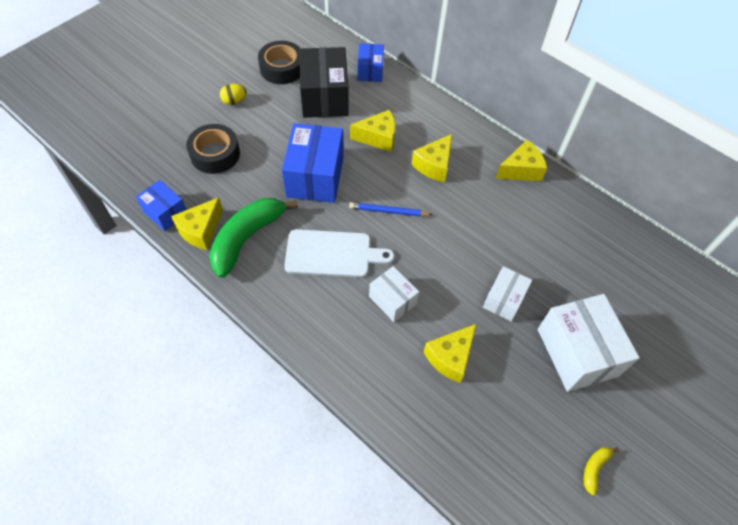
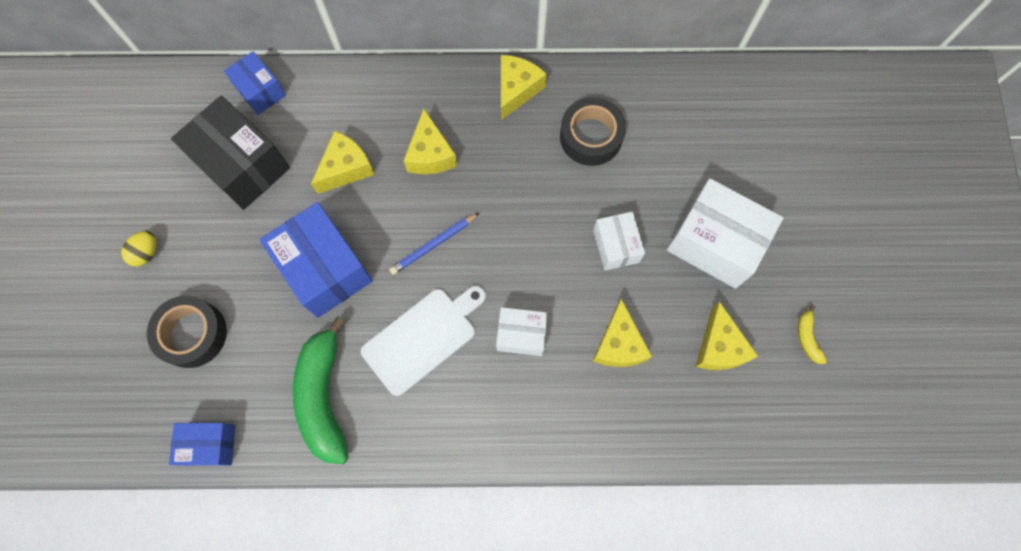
camera: 40 degrees left, 15 degrees up
yellow cheese [171,198,223,250] -> yellow cheese moved to [696,301,758,370]
black tape [258,41,300,84] -> black tape moved to [560,97,626,166]

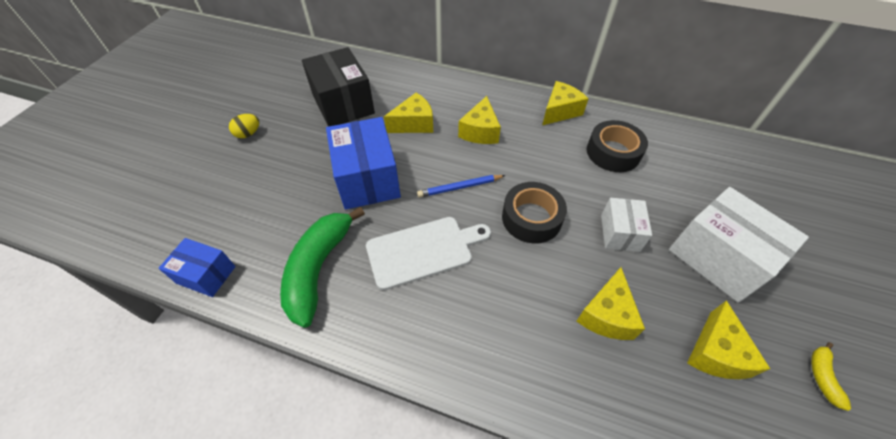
camera: 20 degrees right, 20 degrees down
black tape [147,296,227,368] -> black tape moved to [502,182,567,244]
blue box [224,51,286,115] -> none
white box [496,307,548,356] -> none

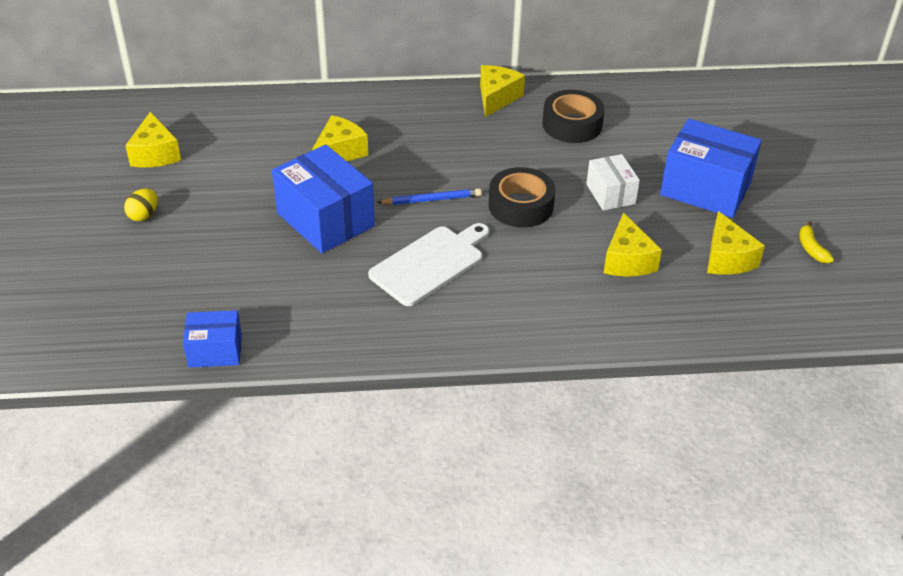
camera: 25 degrees left, 10 degrees down
green banana [280,207,365,328] -> none
black box [302,47,375,127] -> none
blue pencil [417,175,506,197] -> blue pencil turned 150 degrees counterclockwise [377,188,482,205]
yellow cheese [458,96,501,144] -> yellow cheese moved to [125,112,181,167]
white box [669,187,809,303] -> blue box [660,119,762,218]

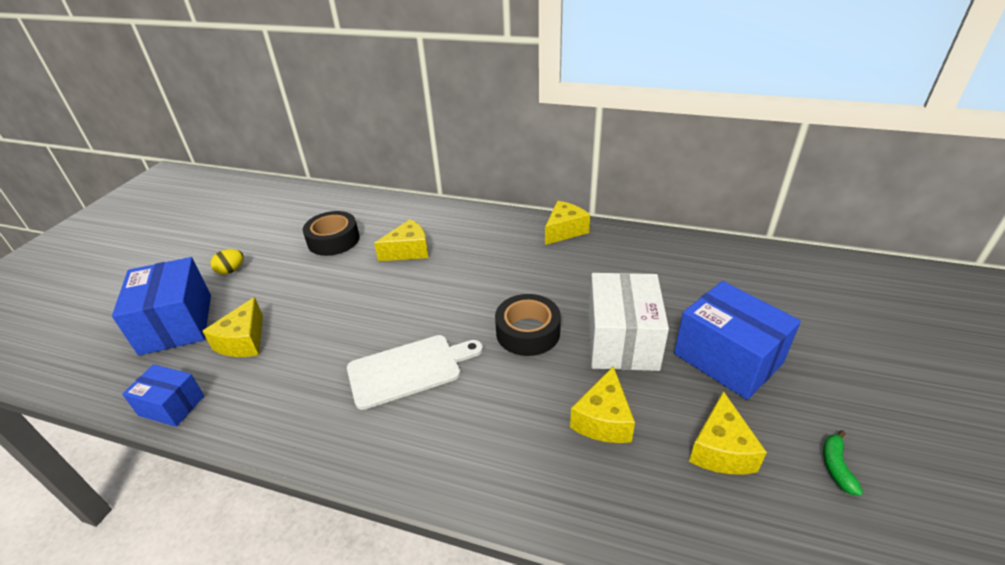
camera: 25 degrees right, 5 degrees down
yellow cheese [125,112,181,167] -> yellow cheese moved to [202,297,263,357]
blue box [272,145,375,253] -> blue box moved to [112,257,211,356]
blue pencil [377,188,482,205] -> none
black tape [542,90,605,143] -> black tape moved to [303,211,360,256]
white box [586,154,640,211] -> white box [589,273,669,371], size x1.76
yellow banana [799,221,834,263] -> green banana [823,430,863,496]

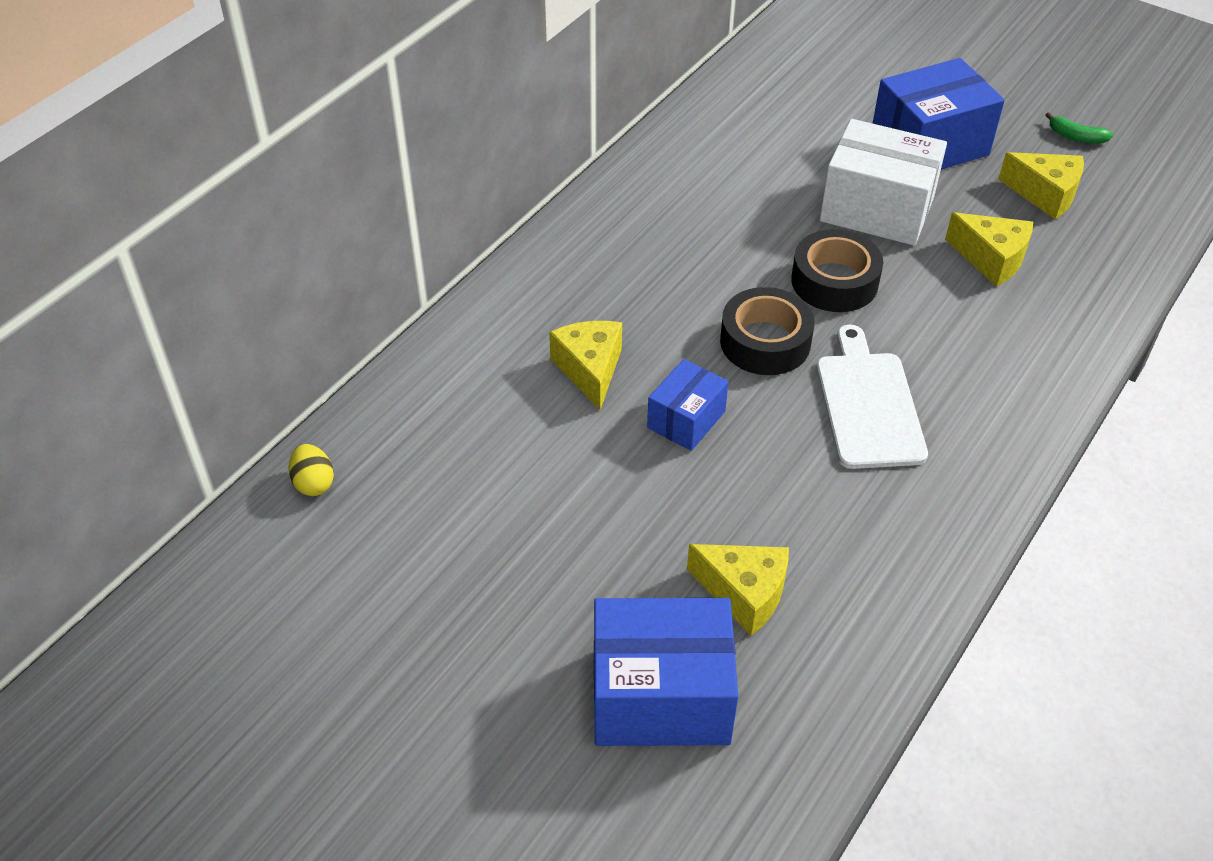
camera: 75 degrees left, 10 degrees up
blue box [122,364,204,427] -> blue box moved to [647,359,729,451]
yellow egg [211,249,244,274] -> yellow egg moved to [289,444,334,496]
black tape [303,211,360,256] -> black tape moved to [720,287,815,375]
yellow cheese [545,201,590,245] -> none

